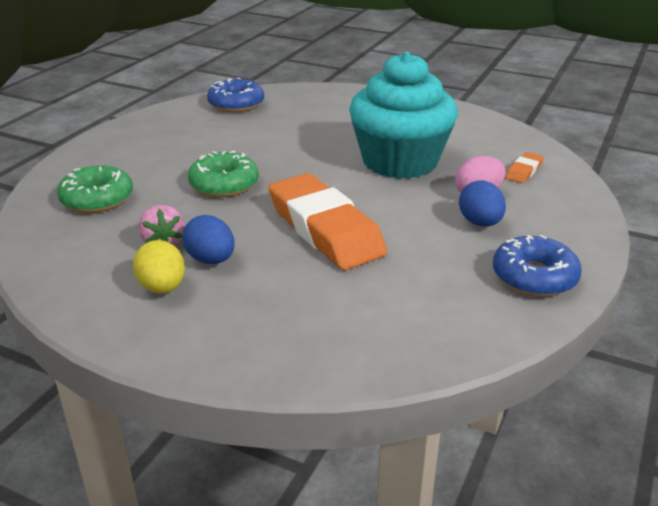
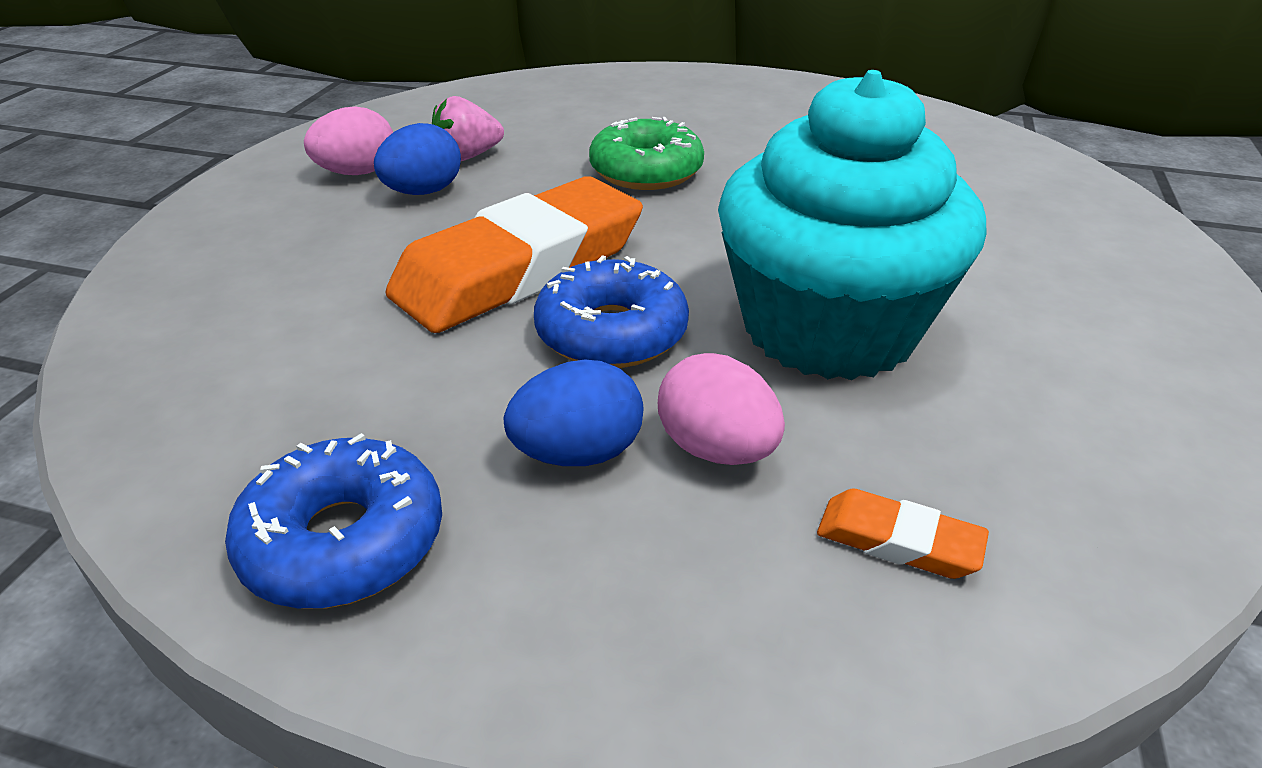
camera: 80 degrees right, 5 degrees up
green donut [57,165,133,213] -> none
yellow egg [133,240,185,294] -> pink egg [304,106,393,175]
blue donut [207,78,264,112] -> blue donut moved to [534,255,689,368]

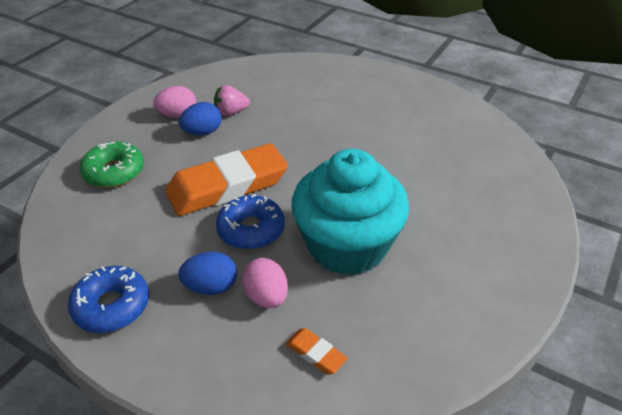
camera: 15 degrees right, 5 degrees up
green donut [589,117,704,190] -> green donut moved to [80,141,144,188]

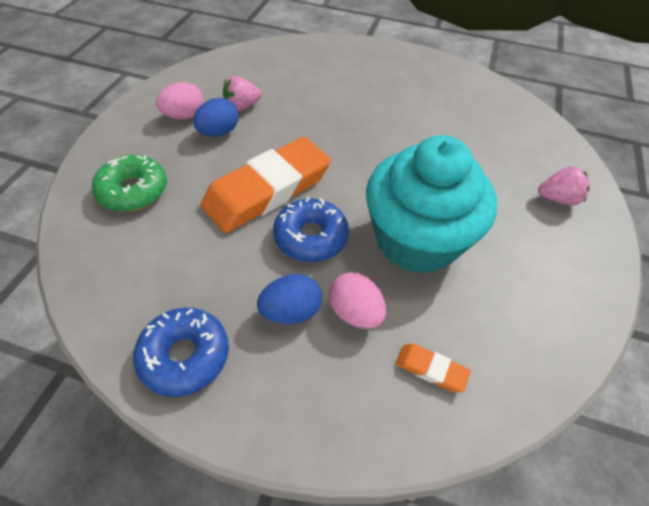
camera: 15 degrees left, 10 degrees up
none -> pink strawberry [538,166,590,205]

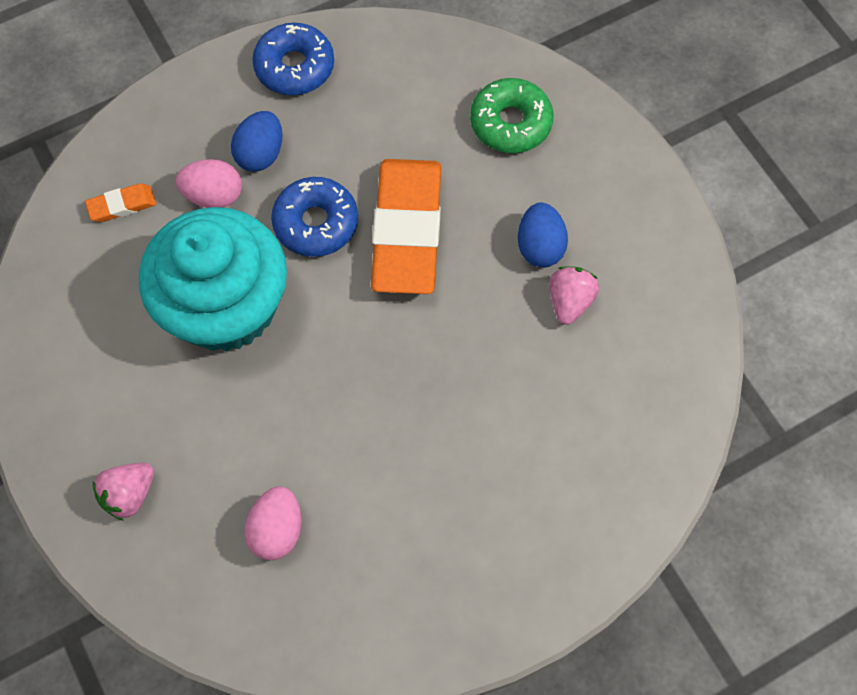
camera: 135 degrees right, 15 degrees up
pink egg [156,82,204,119] -> pink egg moved to [245,486,302,560]

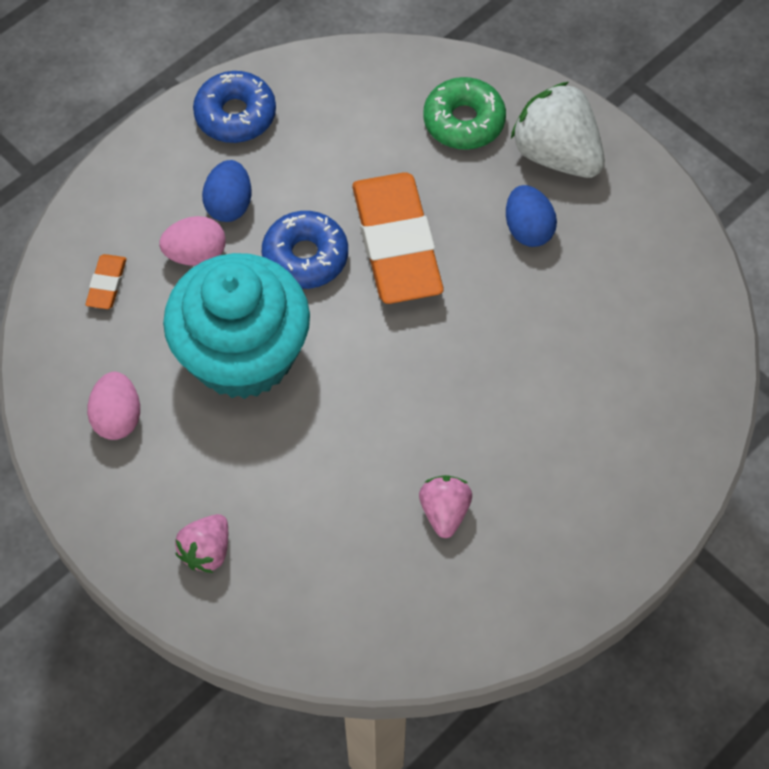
camera: 15 degrees left, 5 degrees down
orange eraser [85,183,156,222] -> orange eraser turned 45 degrees counterclockwise [85,254,127,309]
pink egg [245,486,302,560] -> pink egg moved to [87,372,140,440]
pink strawberry [549,266,599,325] -> pink strawberry moved to [419,475,472,538]
none -> white strawberry [511,82,605,178]

